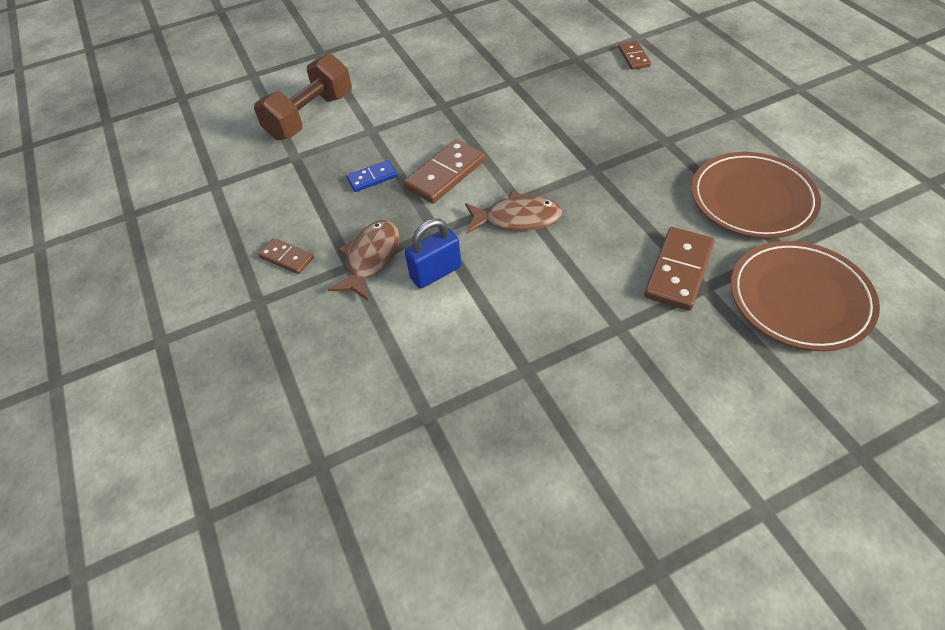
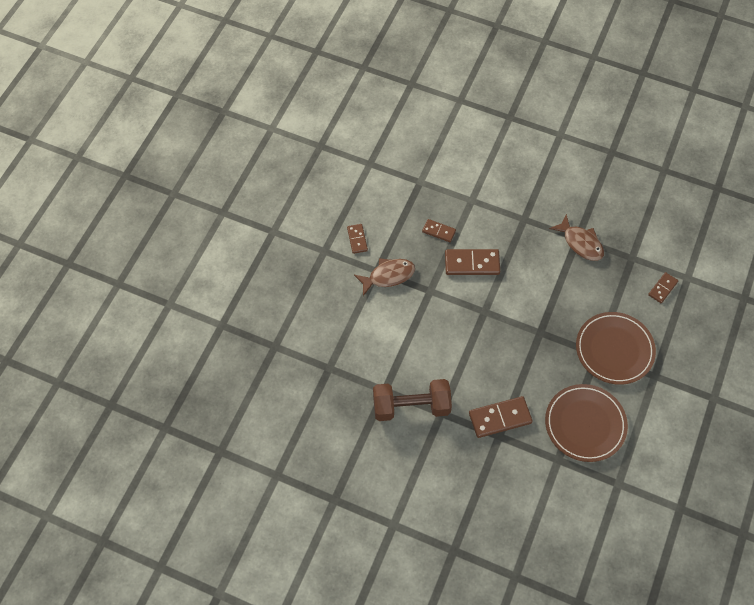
camera: 45 degrees right, 10 degrees up
brown dumbbell [254,54,352,140] -> brown dumbbell moved to [373,379,452,421]
blue domino [346,160,398,192] -> brown domino [422,219,456,242]
blue padlock [405,219,462,289] -> none
brown fish [465,192,562,234] -> brown fish moved to [549,214,604,261]
brown plate [731,241,880,351] -> brown plate moved to [576,312,656,385]

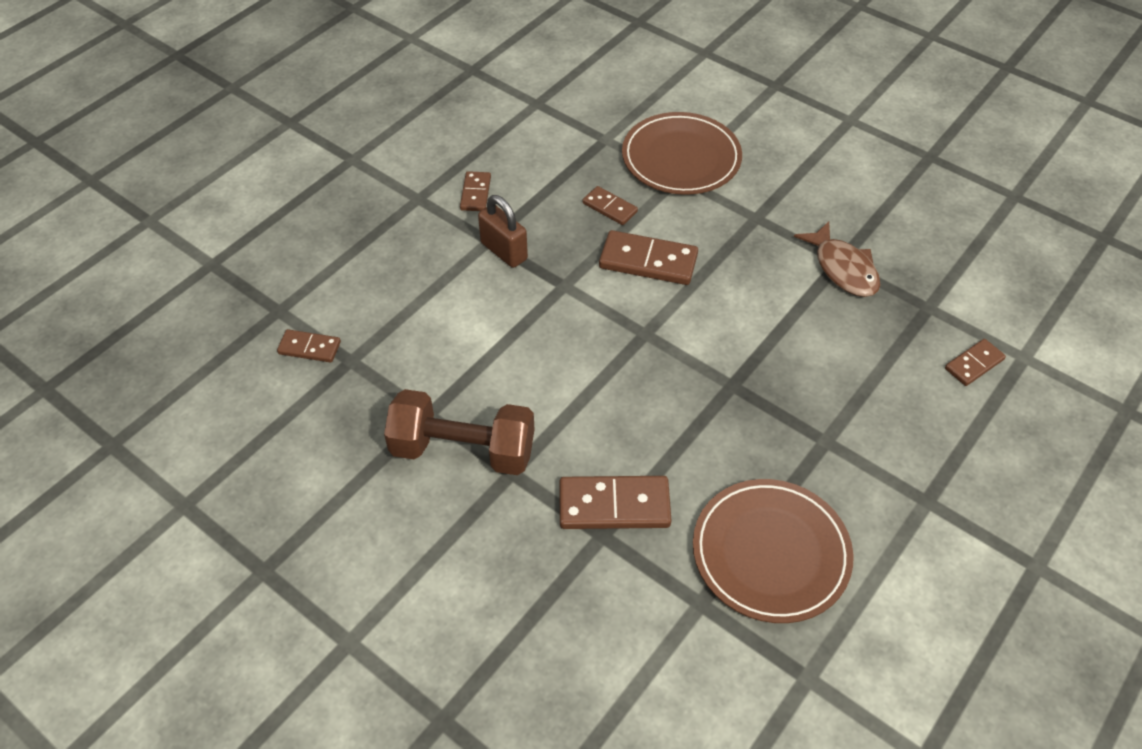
camera: 15 degrees right, 10 degrees down
brown fish [354,258,415,296] -> brown padlock [478,195,528,268]
brown plate [576,312,656,385] -> brown plate moved to [622,112,742,195]
none -> brown domino [277,329,341,363]

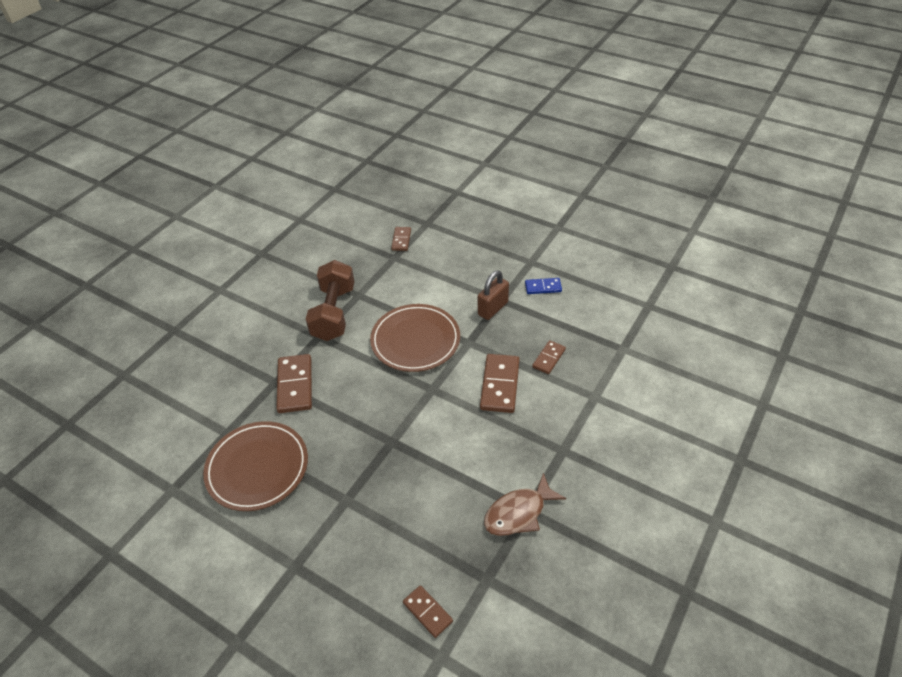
camera: 85 degrees right, 5 degrees down
brown domino [460,171,491,211] -> blue domino [525,278,562,294]
brown plate [622,112,742,195] -> brown plate moved to [370,304,460,372]

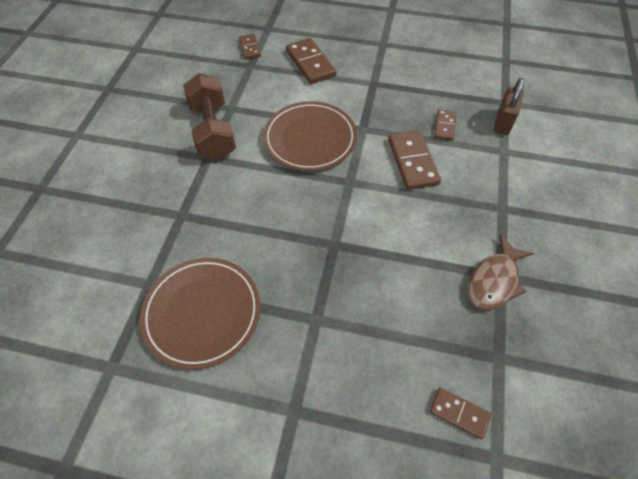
camera: 20 degrees left, 10 degrees up
brown domino [276,354,312,413] -> brown domino moved to [286,38,336,84]
brown padlock [478,271,509,320] -> brown padlock moved to [494,78,524,135]
blue domino [525,278,562,294] -> none

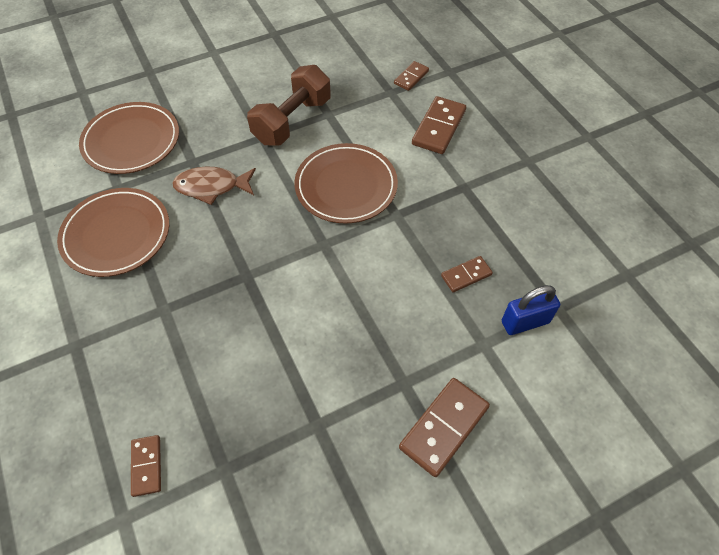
camera: 50 degrees right, 0 degrees up
brown domino [388,130,441,190] -> brown domino moved to [399,378,490,477]
brown fish [468,235,534,310] -> brown fish moved to [173,166,256,205]
brown padlock [494,78,524,135] -> blue padlock [502,285,560,335]
none -> brown plate [79,102,179,174]

